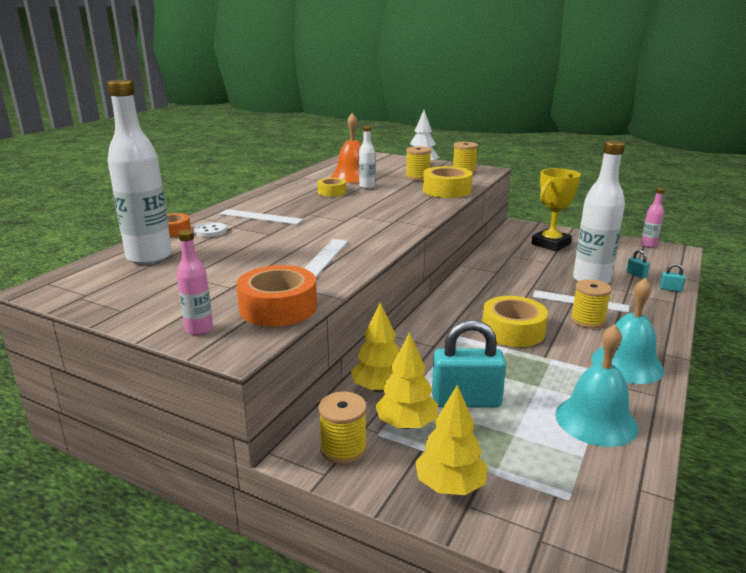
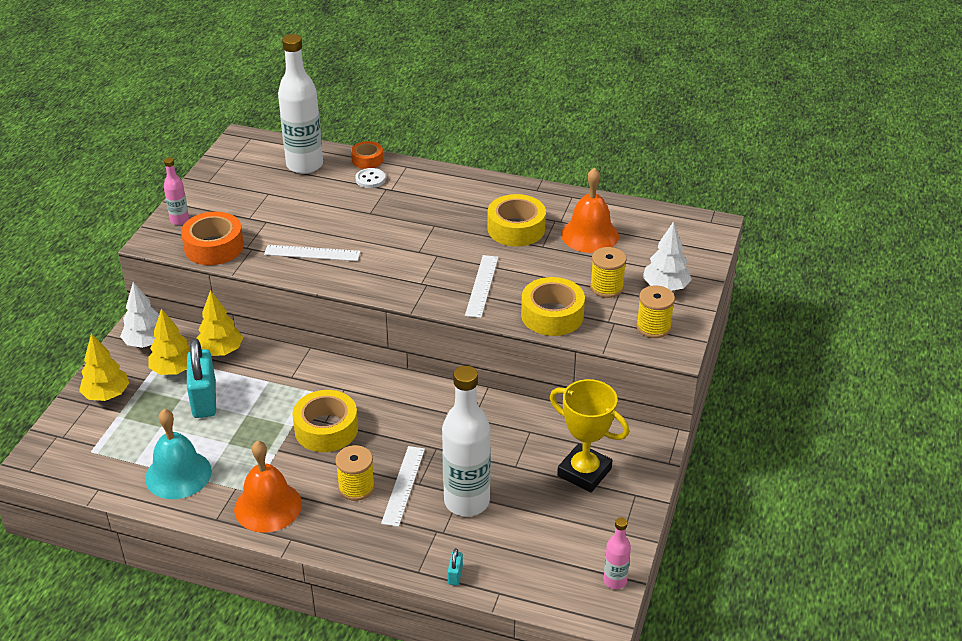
camera: 80 degrees right, 15 degrees up
white ruler [219,209,304,225] -> white ruler moved to [465,255,499,318]
yellow tape [317,178,346,197] -> yellow tape [488,194,546,247], size x1.70
yellow spool [318,392,367,464] -> white tree [120,282,159,348]
white bottle [359,126,375,189] -> none
turquoise bell [591,278,664,384] -> orange bell [234,441,302,532]
turquoise padlock [626,250,650,278] -> none

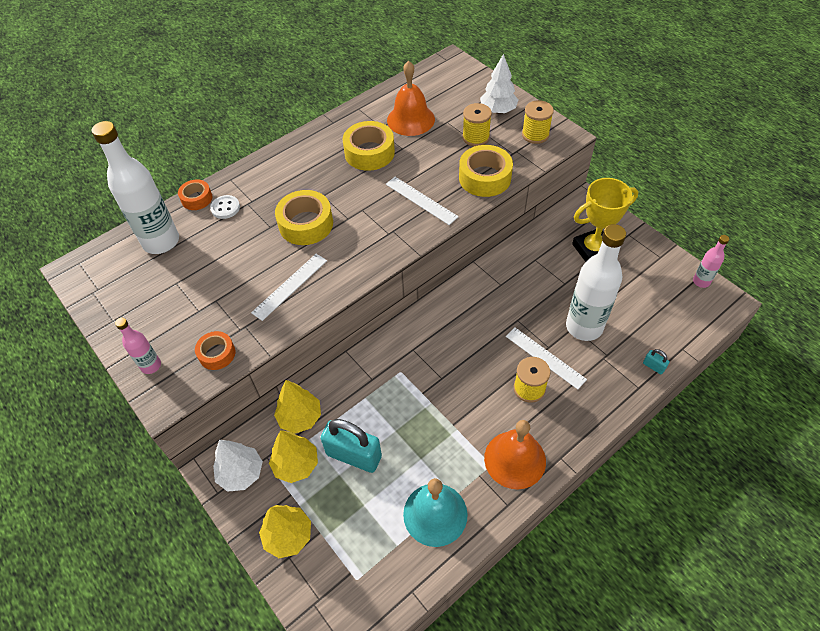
camera: 55 degrees left, 15 degrees up
orange tape [181,212,244,265] -> orange tape [195,331,235,370], size x0.59
yellow tape [292,390,358,452] -> yellow tape moved to [275,190,333,245]

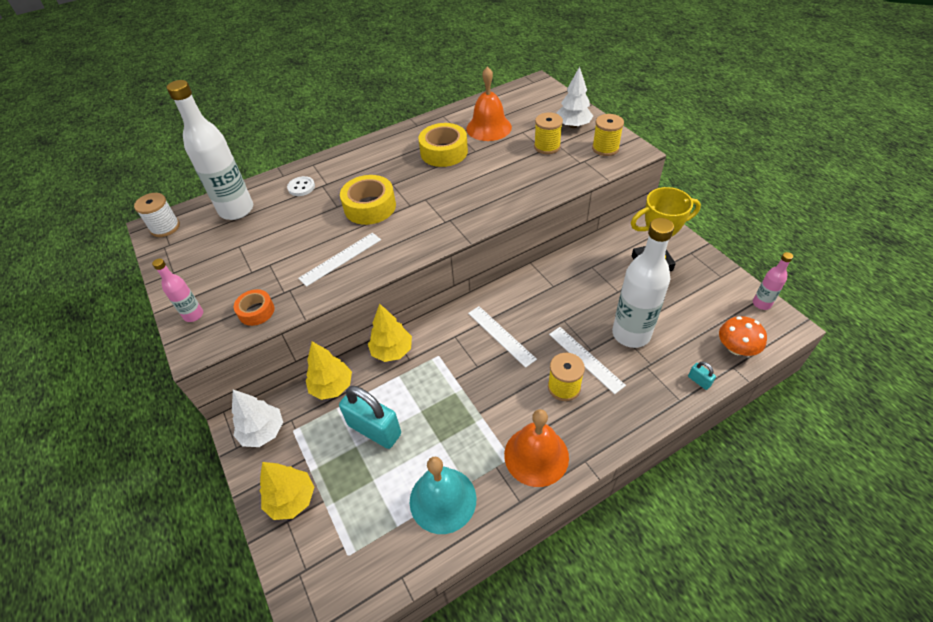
camera: 10 degrees right, 5 degrees down
orange tape [178,179,212,210] -> none
yellow tree [269,430,318,483] -> yellow tree moved to [368,304,412,362]
white ruler [386,177,459,225] -> white ruler moved to [468,306,537,368]
yellow tape [459,145,513,197] -> none
none -> white spool [134,193,180,237]
none -> orange mushroom [719,316,767,356]

